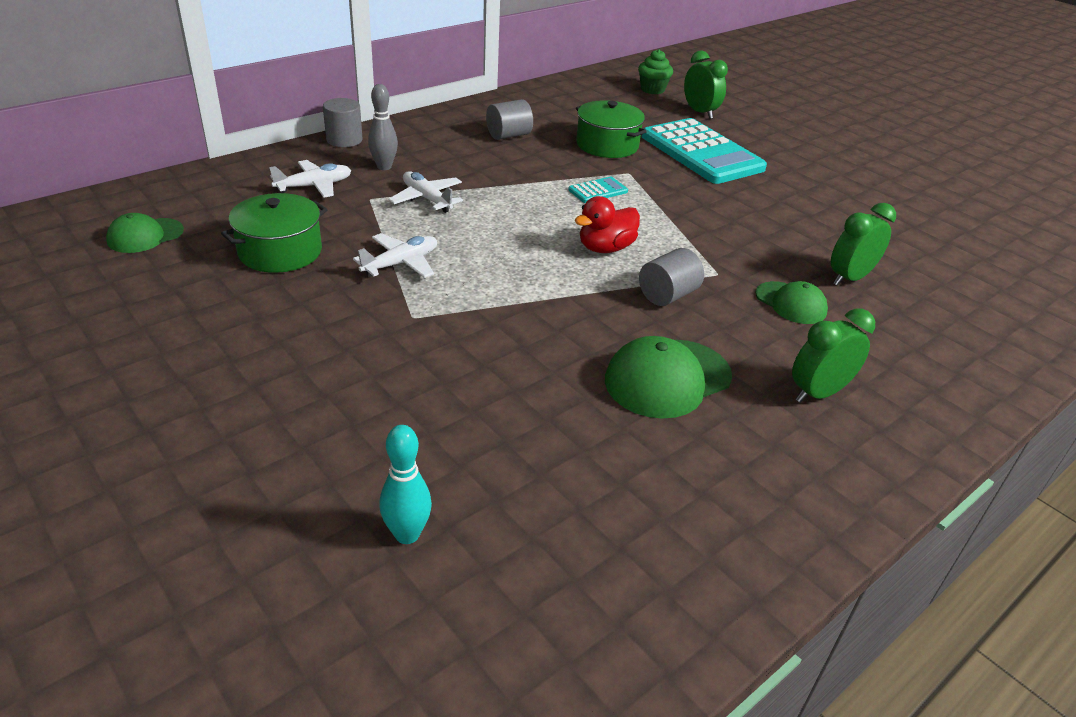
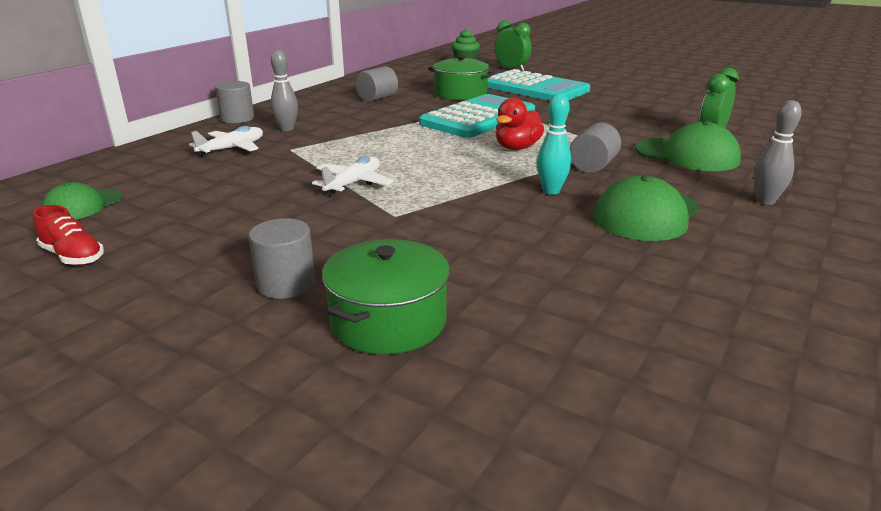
camera: 15 degrees left, 10 degrees down
green pot [221,193,327,273] -> green pot moved to [322,239,450,354]
turquoise bowling pin [379,425,432,544] -> turquoise bowling pin moved to [537,93,571,195]
white plane [388,171,463,213] -> none
turquoise calculator [568,177,628,203] -> turquoise calculator [419,94,535,138], size x2.42
green cap [756,281,828,324] -> green cap [635,121,741,171], size x1.59
green clock [792,308,875,403] -> grey bowling pin [754,100,802,205]
none -> red shoe [33,205,104,265]
none -> grey cylinder [249,218,316,299]

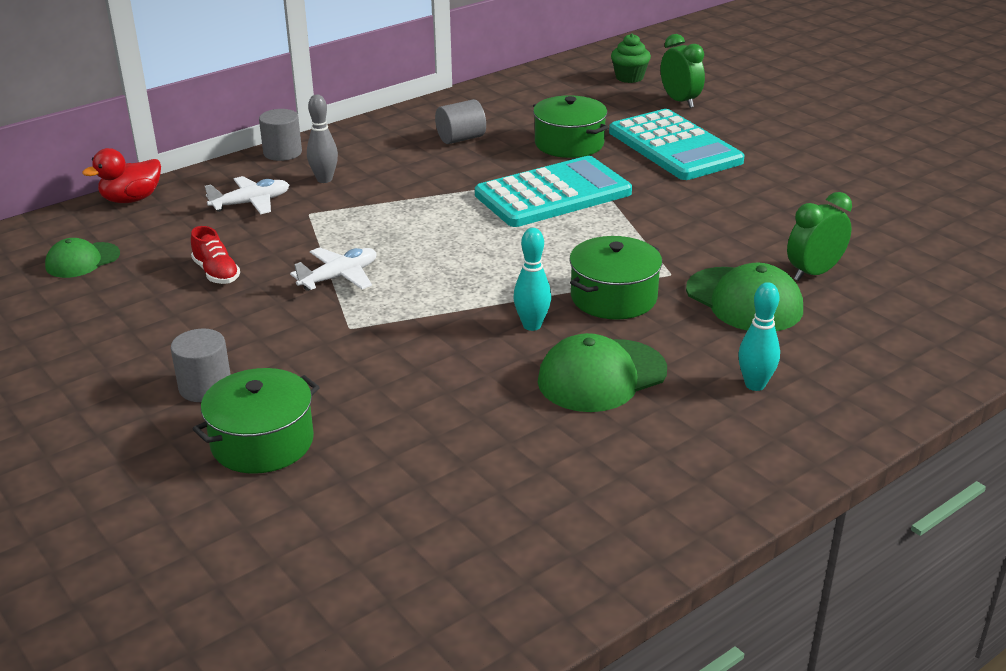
camera: 20 degrees right, 5 degrees up
red shoe [33,205,104,265] -> red shoe moved to [191,226,240,284]
red duck [495,98,544,150] -> red duck moved to [82,148,161,203]
grey cylinder [570,123,621,173] -> green pot [569,236,662,320]
grey bowling pin [754,100,802,205] -> turquoise bowling pin [738,282,780,391]

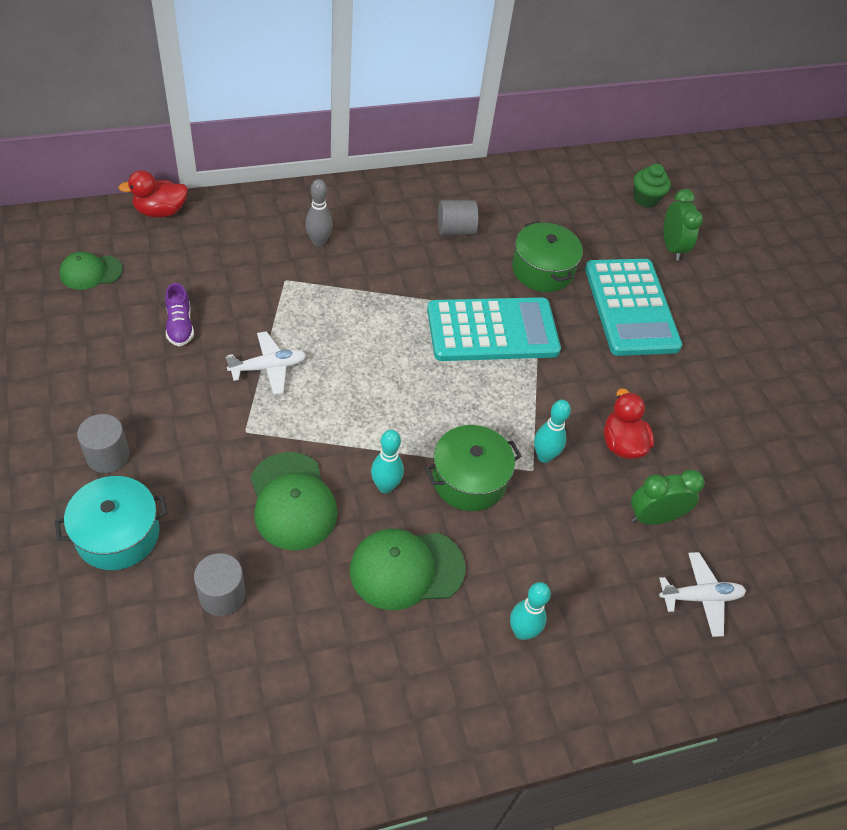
camera: 15 degrees right, 20 degrees up
red shoe [191,226,240,284] -> purple shoe [165,283,194,346]
green pot [192,368,320,474] -> turquoise pot [55,476,168,570]
white plane [205,176,289,214] -> white plane moved to [659,552,746,637]
grey cylinder [259,109,302,161] -> grey cylinder moved to [194,553,245,616]
green cap [686,263,803,331] -> green cap moved to [251,452,338,551]
none -> turquoise bowling pin [534,400,571,463]
none -> red duck [604,388,654,459]

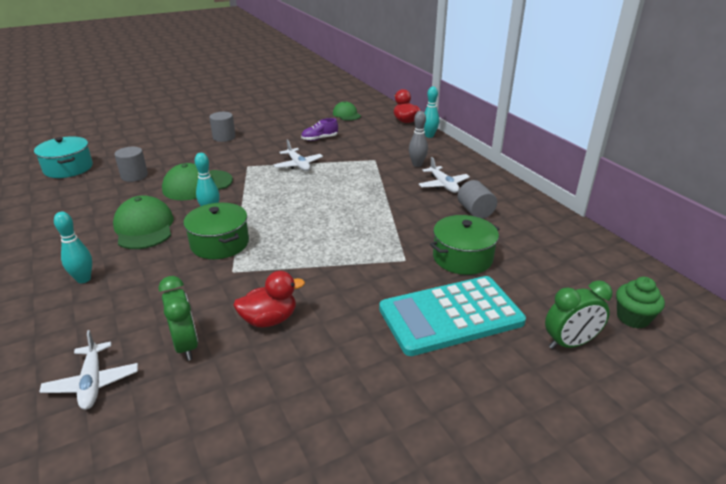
camera: 85 degrees right, 20 degrees down
turquoise pot [55,476,168,570] -> turquoise pot moved to [34,137,93,178]
turquoise calculator [427,297,561,361] -> none
turquoise bowling pin [534,400,571,463] -> turquoise bowling pin moved to [424,86,439,138]
none -> white plane [419,157,470,193]

